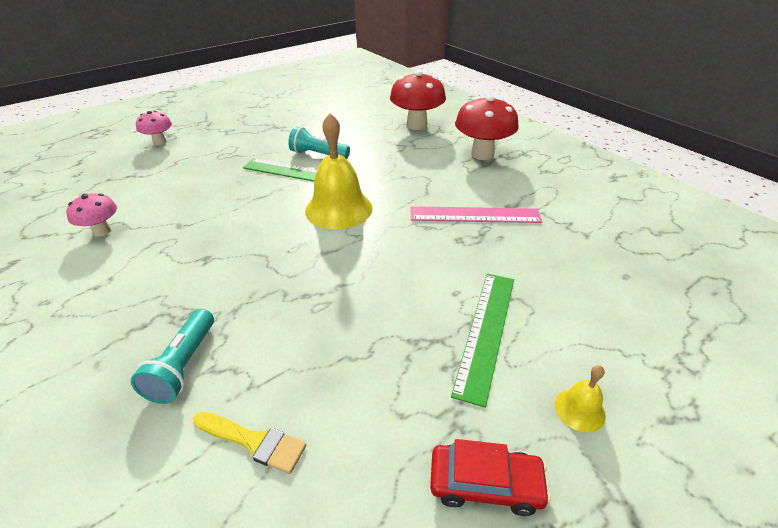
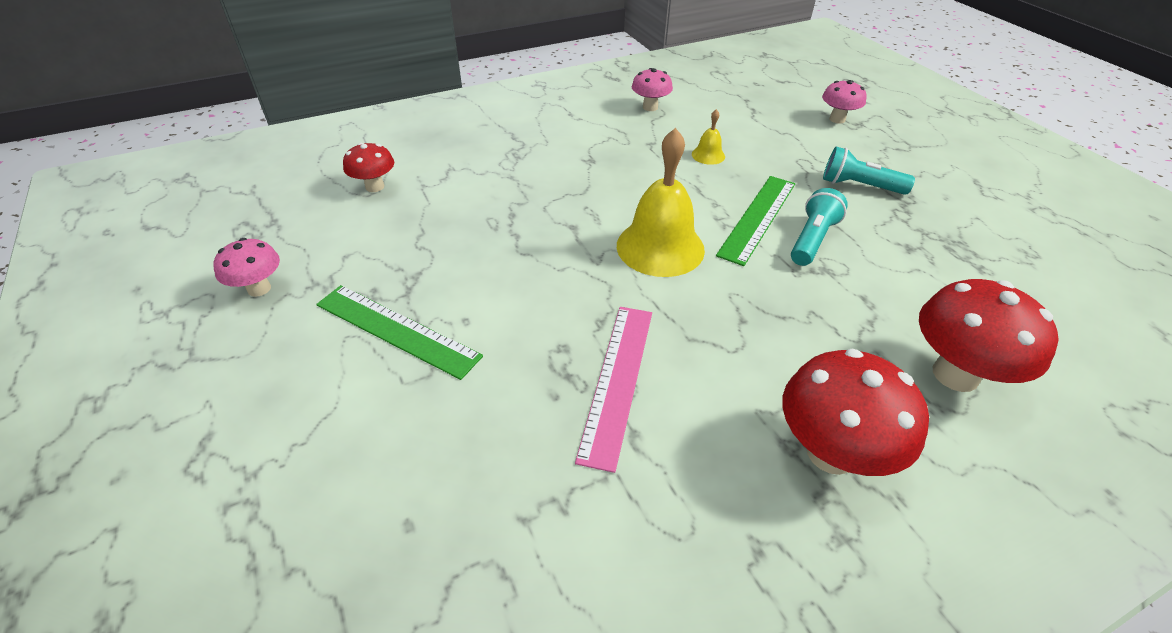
camera: 100 degrees right, 5 degrees up
turquoise flashlight [131,309,214,404] -> turquoise flashlight moved to [823,146,915,195]
yellow brush [193,412,306,474] -> red mushroom [343,143,394,192]
red car [430,439,551,516] -> pink mushroom [213,238,280,297]
yellow bell [555,365,606,432] -> yellow bell moved to [692,109,725,165]

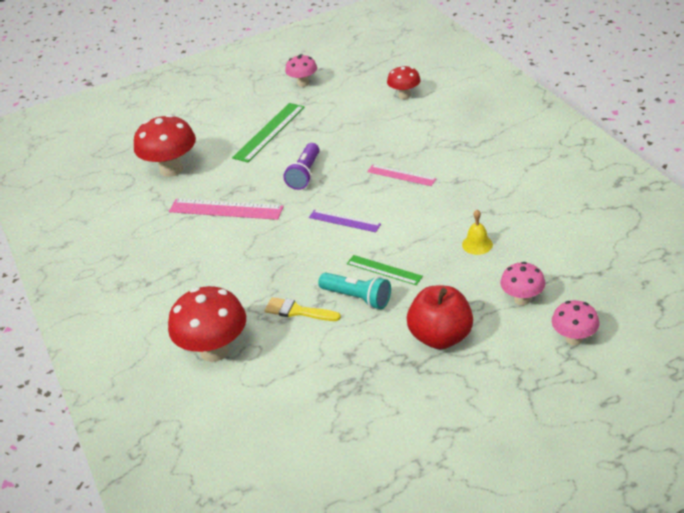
camera: 95 degrees right, 5 degrees down
yellow bell [617,128,705,277] -> purple ruler [309,210,381,232]
pink mushroom [632,68,673,111] -> pink mushroom moved to [500,262,545,305]
green ruler [716,176,795,266] -> green ruler [347,255,423,285], size x0.62
red mushroom [782,349,929,476] -> red mushroom moved to [134,114,196,177]
turquoise flashlight [823,146,915,195] -> red apple [407,286,473,349]
none -> yellow brush [265,297,341,321]
none -> purple flashlight [283,143,319,190]
none -> pink ruler [367,165,436,186]

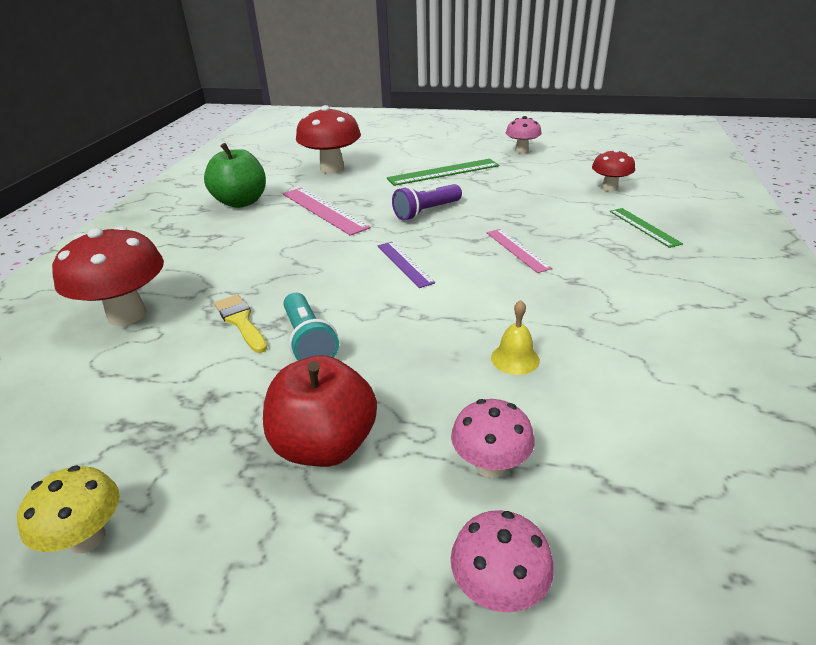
camera: 35 degrees right, 5 degrees down
green ruler [347,255,423,285] -> green ruler moved to [610,208,683,248]
none -> yellow mushroom [17,465,119,554]
none -> green apple [204,143,266,208]

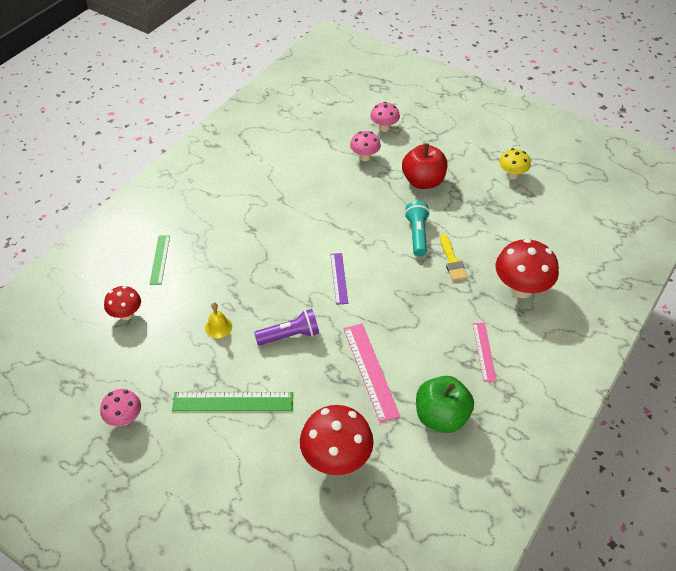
camera: 160 degrees left, 15 degrees up
pink ruler [487,229,552,273] -> pink ruler moved to [472,323,497,382]
yellow bell [491,300,540,375] -> yellow bell moved to [205,302,232,338]

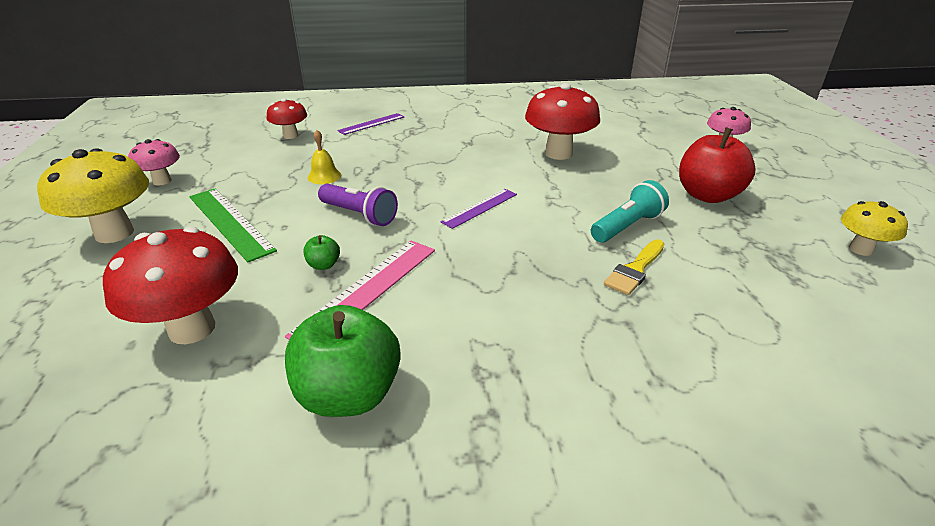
camera: 50 degrees right, 15 degrees down
green ruler [150,236,170,285] -> purple ruler [337,113,404,135]
pink mushroom [350,131,381,161] -> none
pink ruler [472,323,497,382] -> none
red mushroom [496,239,559,298] -> red mushroom moved to [525,83,600,160]
none -> yellow mushroom [37,148,149,243]
none -> green apple [303,235,340,270]

